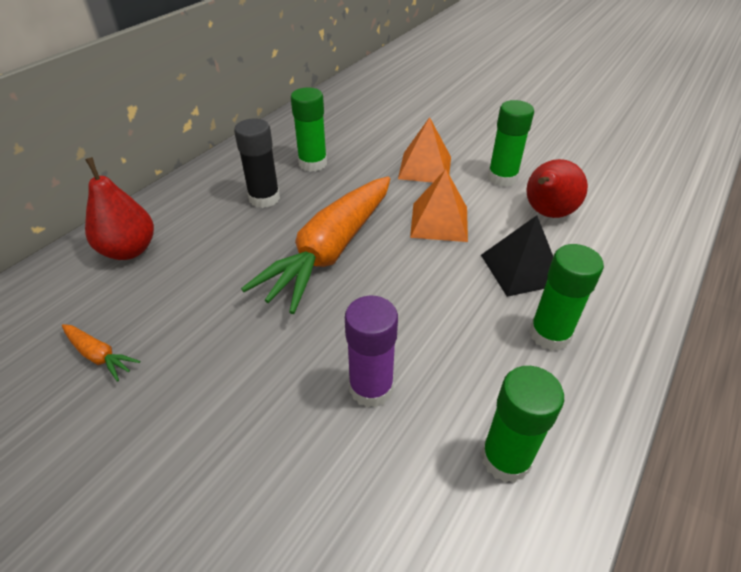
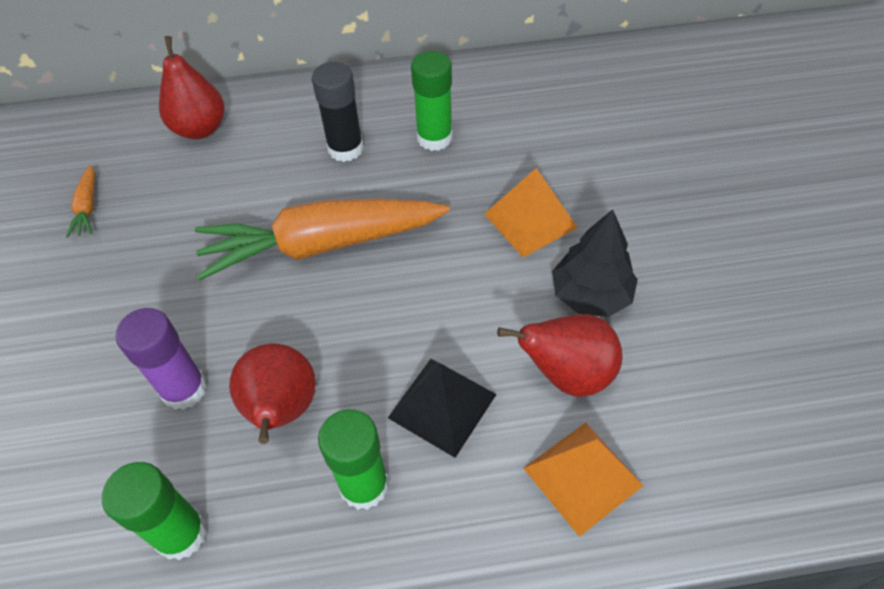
camera: 50 degrees right, 10 degrees up
orange pyramid [410,169,468,242] -> orange pyramid moved to [523,422,643,537]
green glue stick [488,100,534,187] -> black tree [552,209,638,317]
none -> red pear [229,344,316,444]

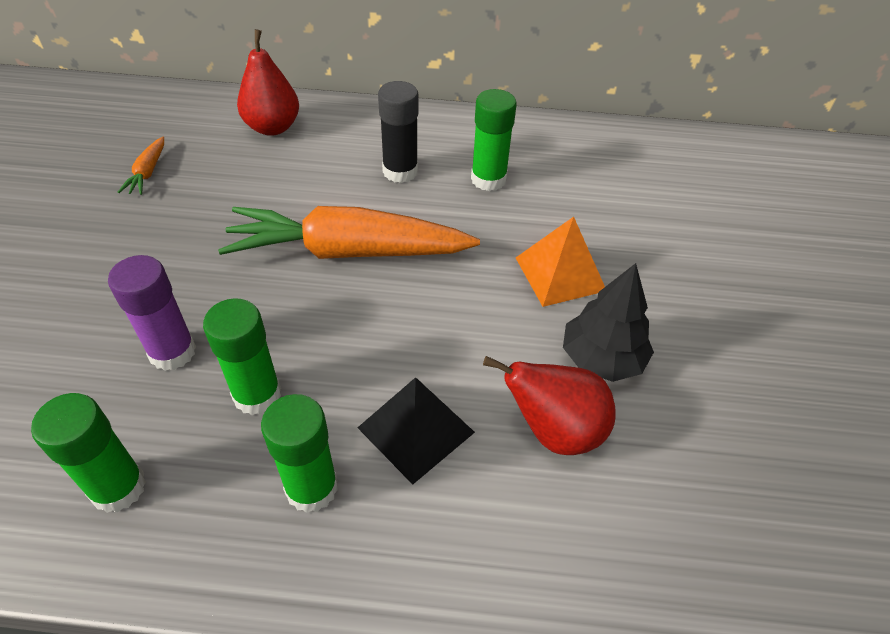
camera: 10 degrees right, 5 degrees down
red pear [229,344,316,444] -> green glue stick [203,298,281,415]
orange pyramid [523,422,643,537] -> none

